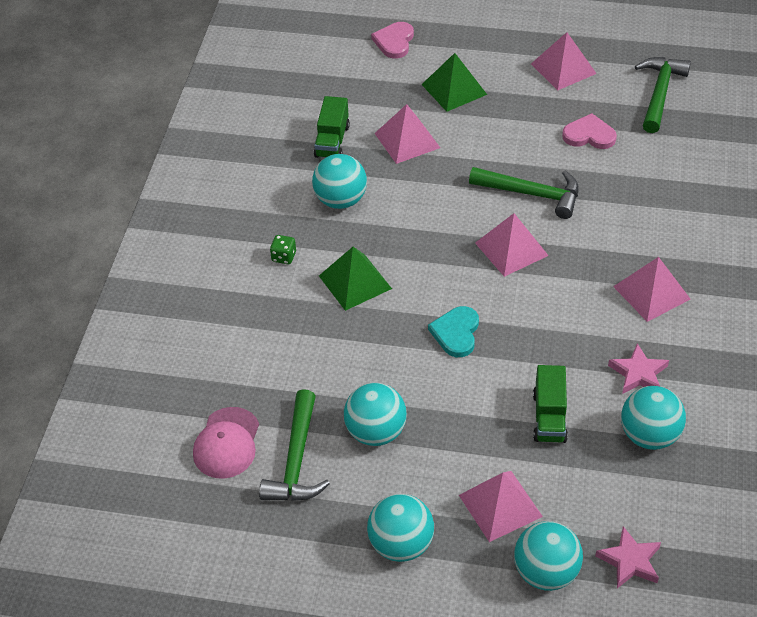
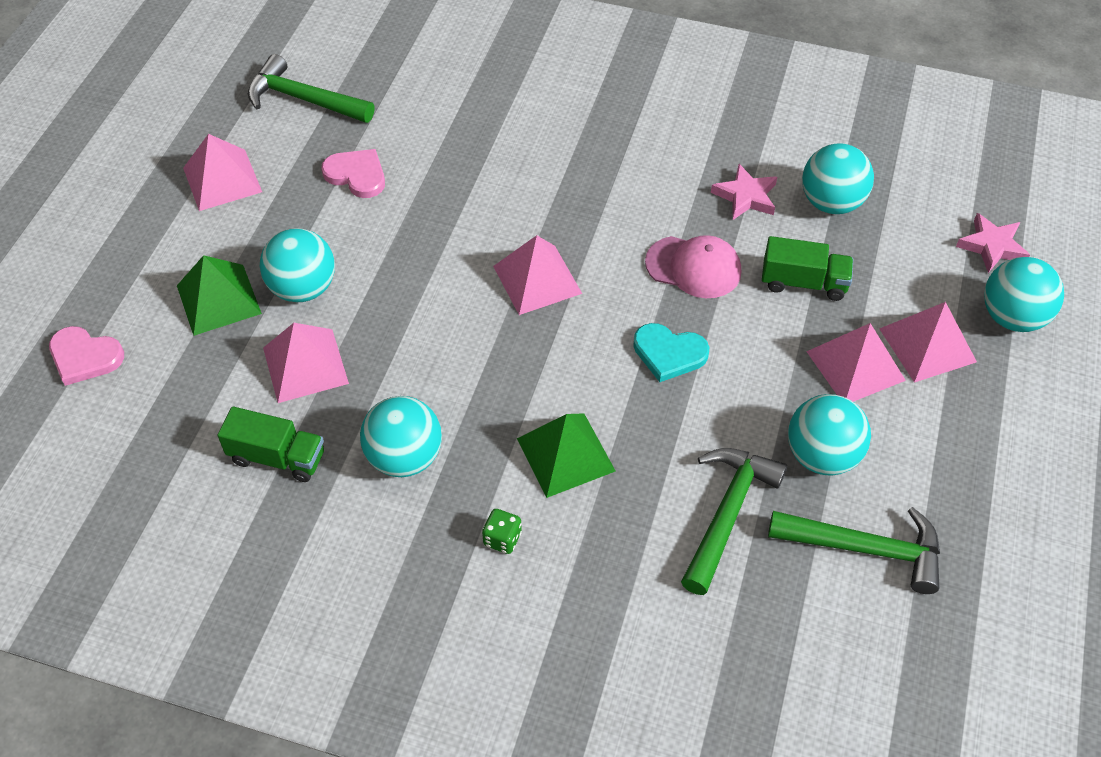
camera: 85 degrees left, 5 degrees up
pink cap [193,407,259,479] -> pink cap moved to [645,235,741,298]
turquoise ball [367,494,434,562] -> turquoise ball moved to [260,228,335,302]
green hammer [469,167,579,219] -> green hammer moved to [681,448,787,595]
pink heart [562,113,617,149] -> pink heart turned 105 degrees clockwise [321,149,385,198]
pink pyramid [613,257,690,322] -> pink pyramid moved to [806,323,906,402]

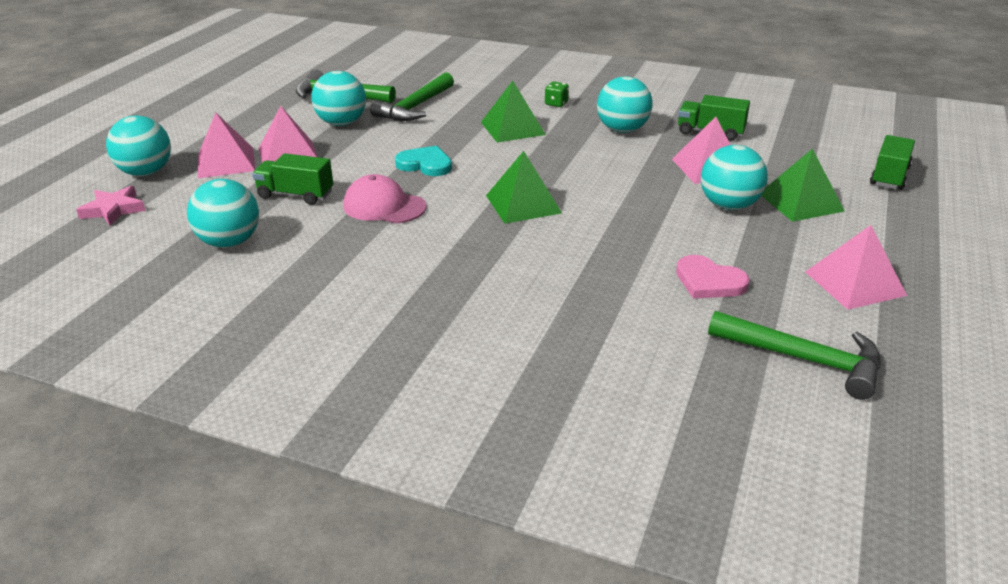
camera: 175 degrees left, 20 degrees down
pink heart [49,326,124,386] -> green truck [870,135,915,190]
pink pyramid [493,235,582,315] -> green pyramid [486,151,562,224]
pink star [711,164,777,220] -> none

